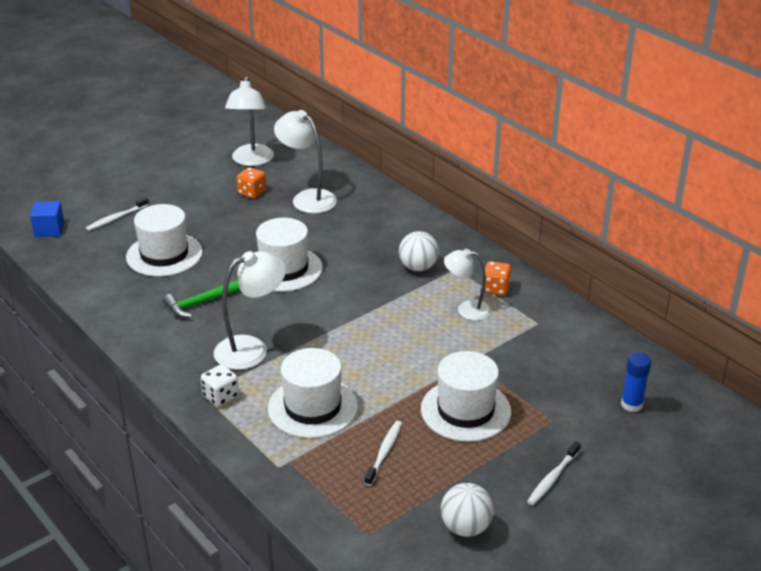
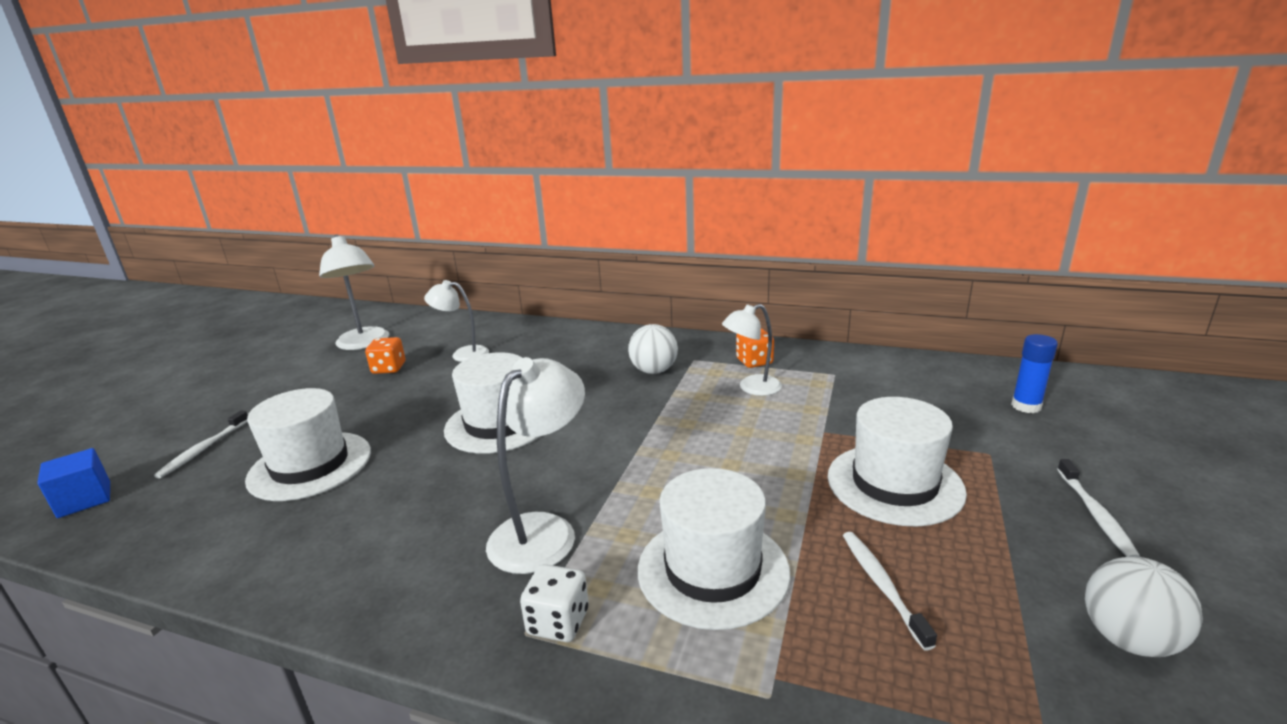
camera: 30 degrees left, 10 degrees down
green hammer [163,280,240,318] -> none
white lamp [274,110,337,213] -> white lamp [424,280,489,362], size x0.66

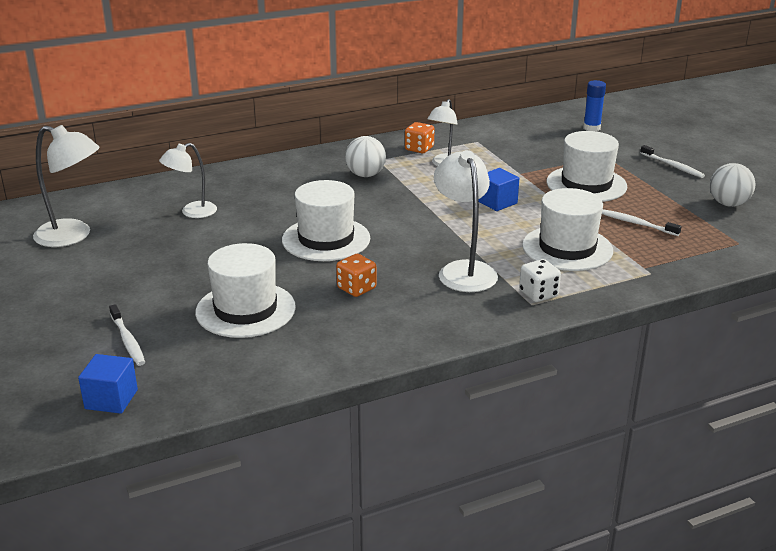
camera: 45 degrees left, 5 degrees up
orange dice [365,337,405,374] -> orange dice moved to [336,254,376,297]
none -> blue cube [478,168,519,211]

